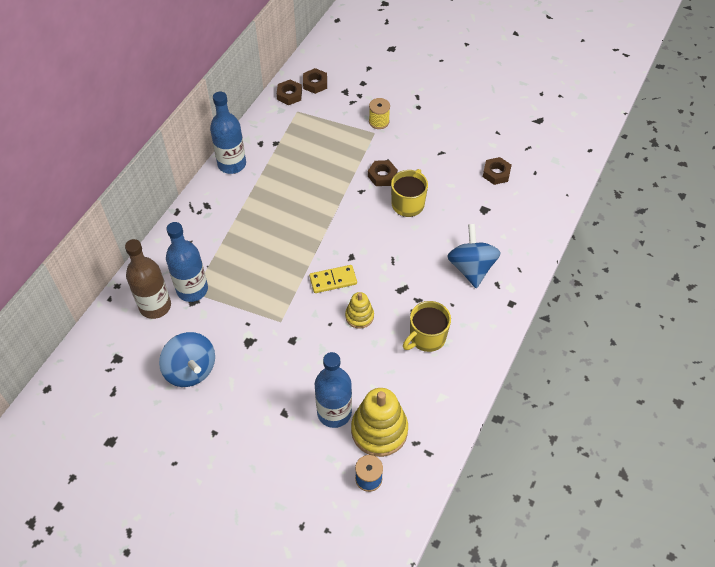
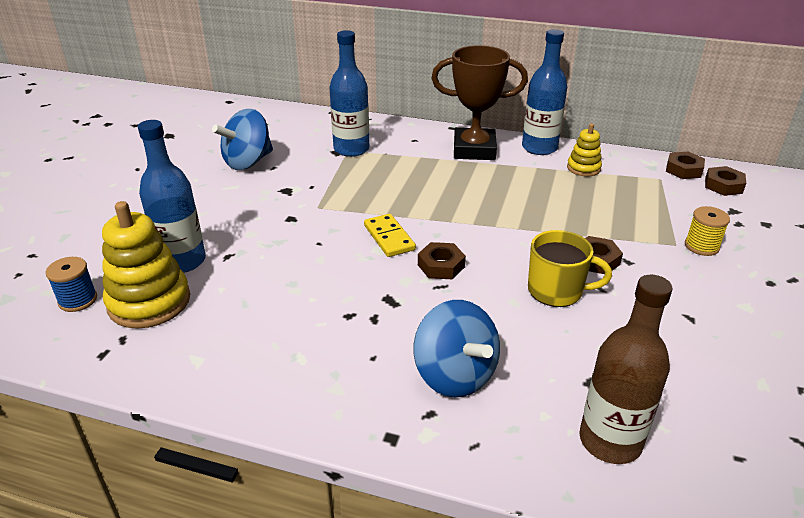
camera: 80 degrees right, 20 degrees down
brown bottle [125,239,171,319] -> brown bottle moved to [579,275,673,464]
yellow stacking toy [345,292,374,329] -> yellow stacking toy moved to [567,123,602,176]
yellow mug [403,301,451,352] -> none
blue spinning top [447,224,501,288] -> blue spinning top turned 75 degrees clockwise [414,300,500,397]
brown nut [483,157,512,185] -> brown nut moved to [418,242,466,279]
none -> brown trophy [431,45,528,160]

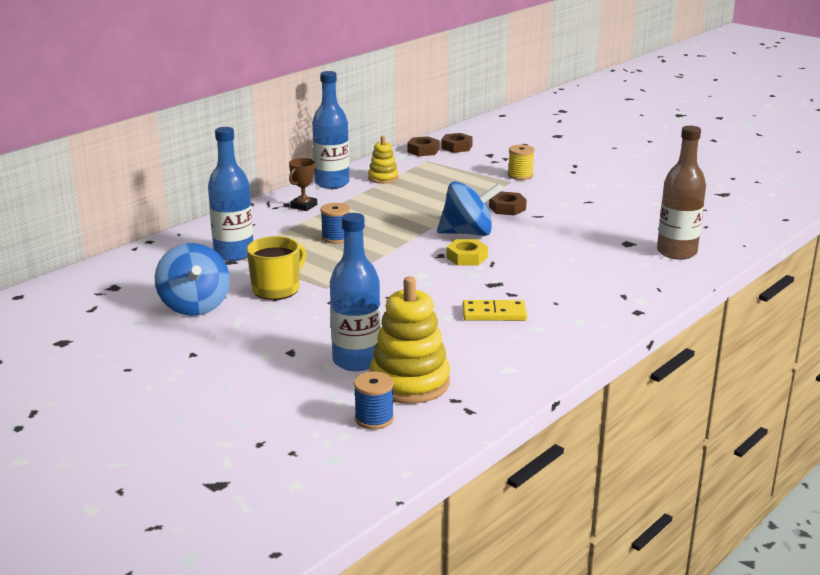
camera: 65 degrees left, 10 degrees down
yellow domino [364,214,416,257] -> yellow domino moved to [463,300,527,321]
blue spinning top [414,300,500,397] -> blue spinning top moved to [437,181,503,236]
brown nut [418,242,466,279] -> yellow nut [446,239,488,266]
brown trophy [431,45,528,160] -> brown trophy [289,158,317,211], size x0.47
yellow mug [528,230,612,307] -> yellow mug moved to [247,236,306,300]
none -> blue spool [320,203,350,244]

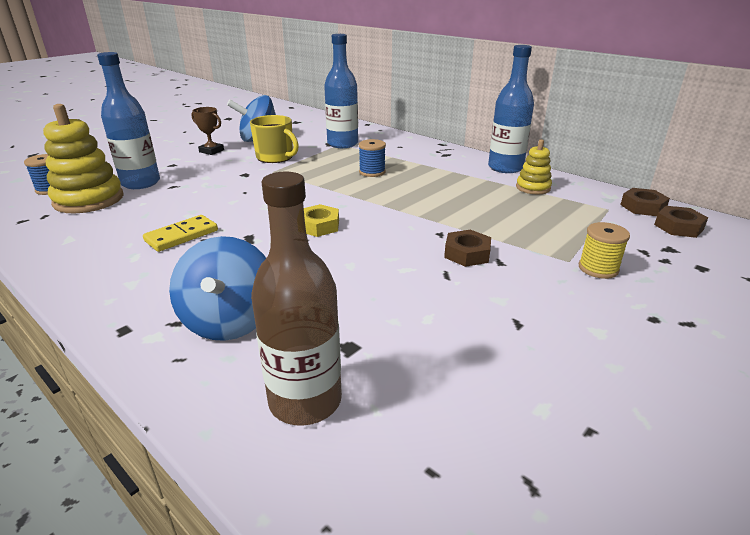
camera: 90 degrees right, 5 degrees up
brown trophy [289,158,317,211] -> brown trophy moved to [191,107,224,155]
blue spinning top [437,181,503,236] -> blue spinning top moved to [169,236,266,341]
yellow domino [463,300,527,321] -> yellow domino turned 45 degrees clockwise [143,215,218,252]

